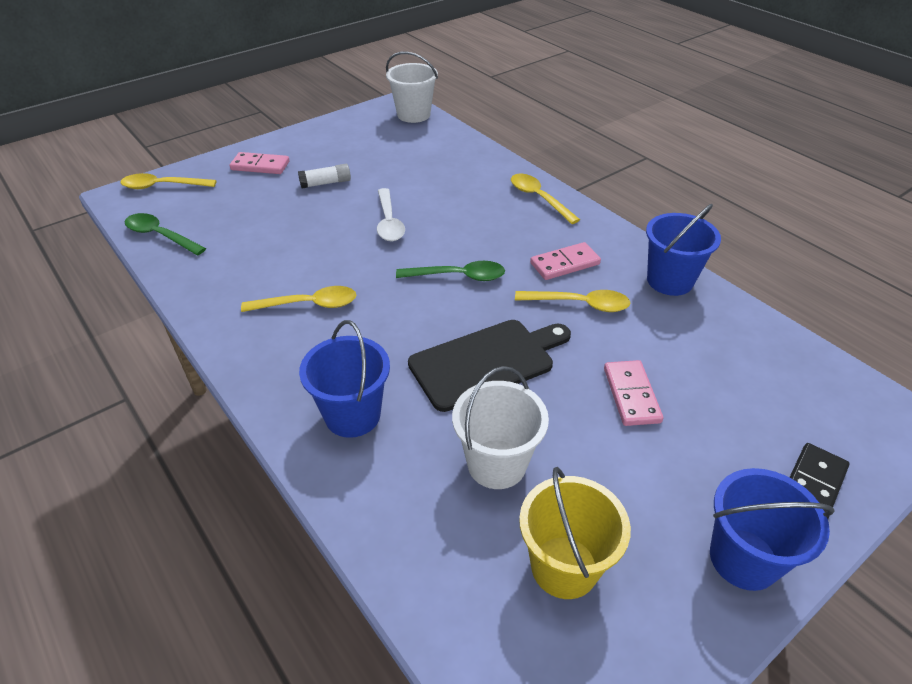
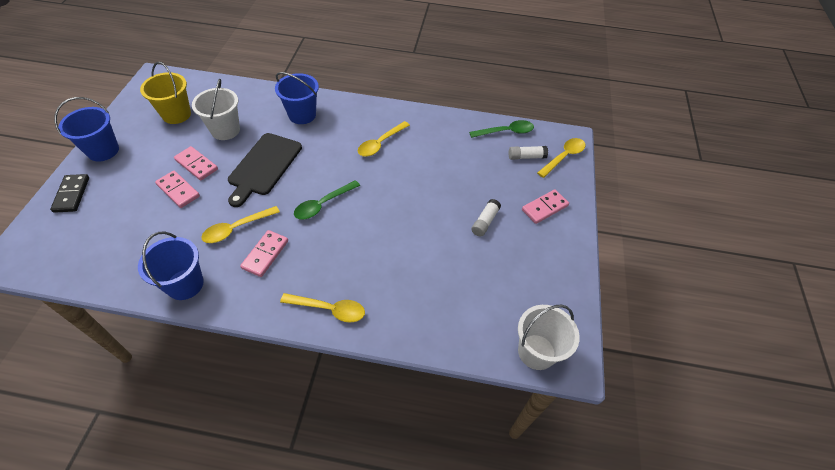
camera: 135 degrees right, 10 degrees up
white spoon [377,188,405,241] -> none
none -> pink domino [174,146,218,181]
none -> white glue stick [509,146,548,160]

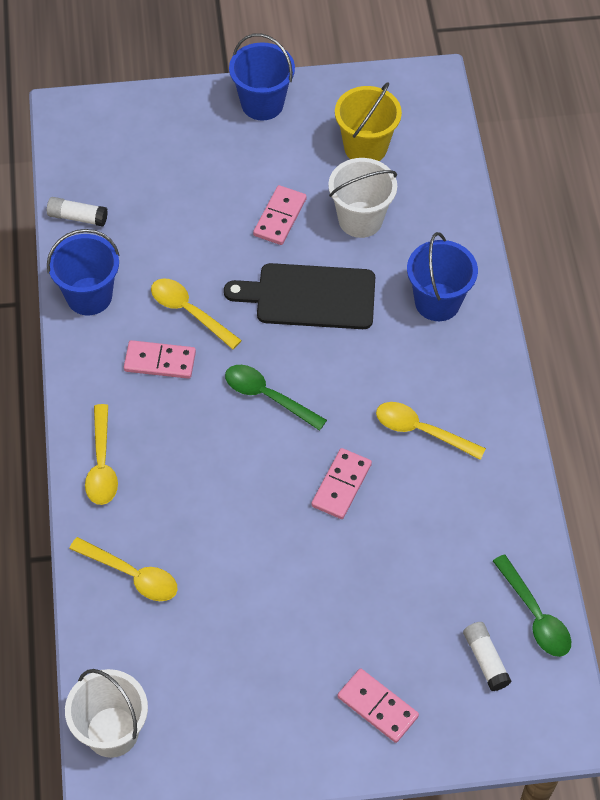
camera: 75 degrees right, 5 degrees up
black domino [50,174,89,213] -> none
pink domino [155,171,200,208] -> pink domino moved to [311,448,372,519]
white glue stick [471,199,501,237] -> white glue stick moved to [47,197,108,226]
yellow spoon [537,138,585,178] -> yellow spoon moved to [69,537,178,601]

